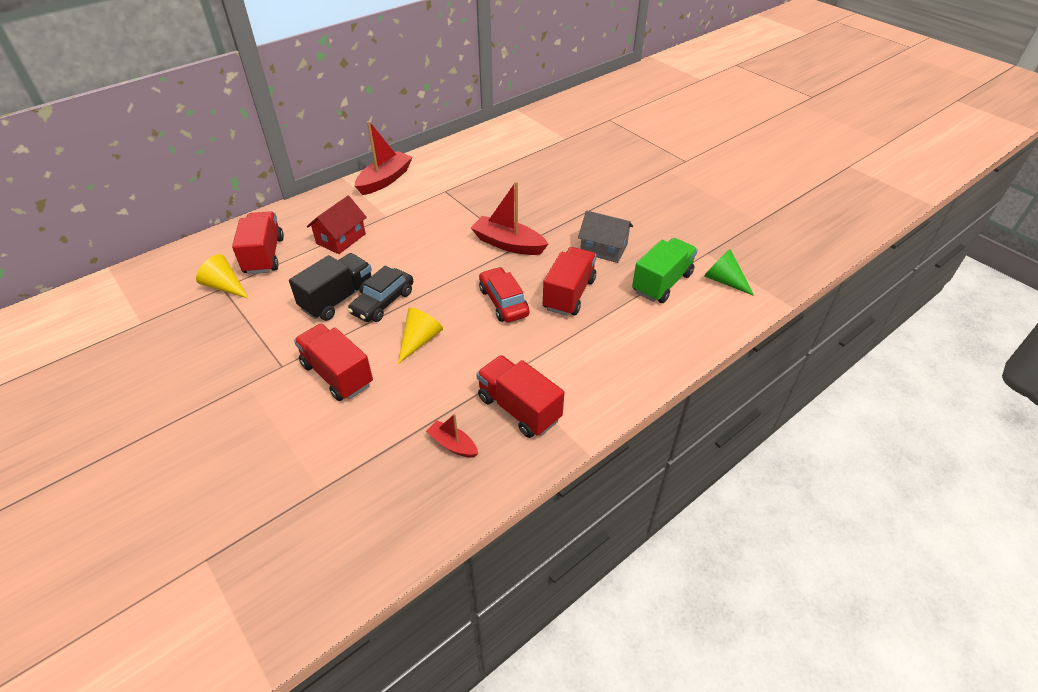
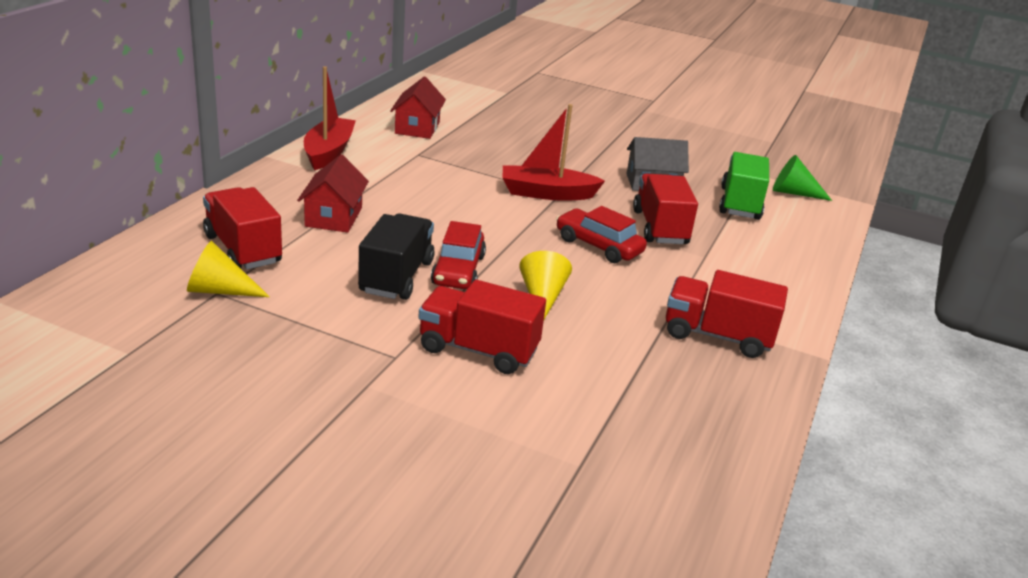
camera: 30 degrees left, 15 degrees down
black car [348,266,413,322] -> red car [431,221,486,289]
red boat [426,414,478,458] -> none
none -> red house [390,77,446,139]

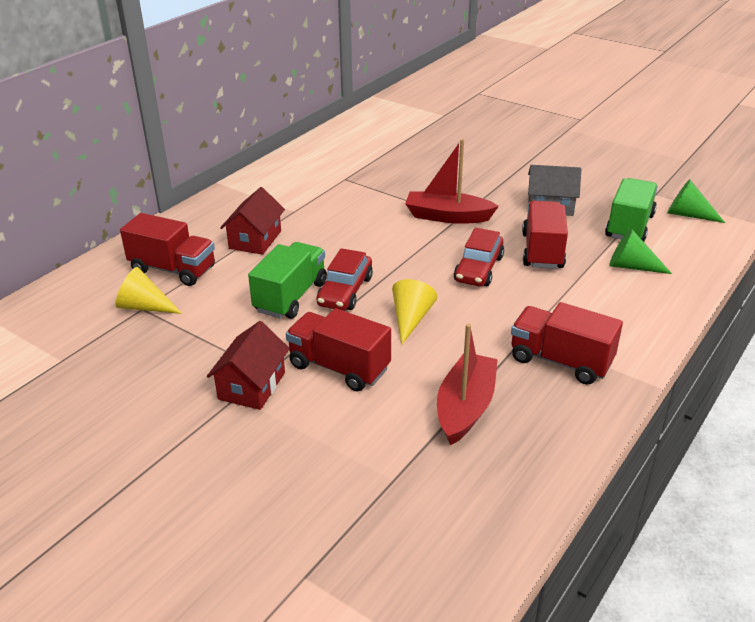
camera: 15 degrees right, 5 degrees up
red truck [203,187,282,269] -> red truck turned 135 degrees clockwise [120,213,215,286]
red boat [304,66,356,170] -> red boat moved to [437,323,498,445]
black truck [358,214,435,300] -> green truck [248,242,327,319]
red house [390,77,446,139] -> red house moved to [207,321,290,410]
red car [556,206,647,263] -> red car turned 120 degrees counterclockwise [454,228,504,286]
none -> green cone [609,228,672,274]

